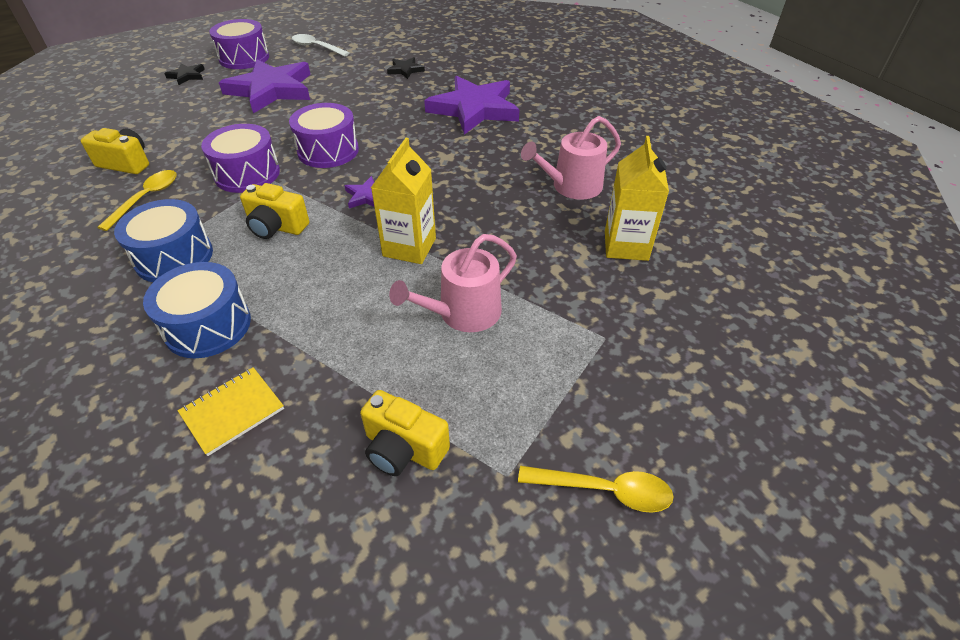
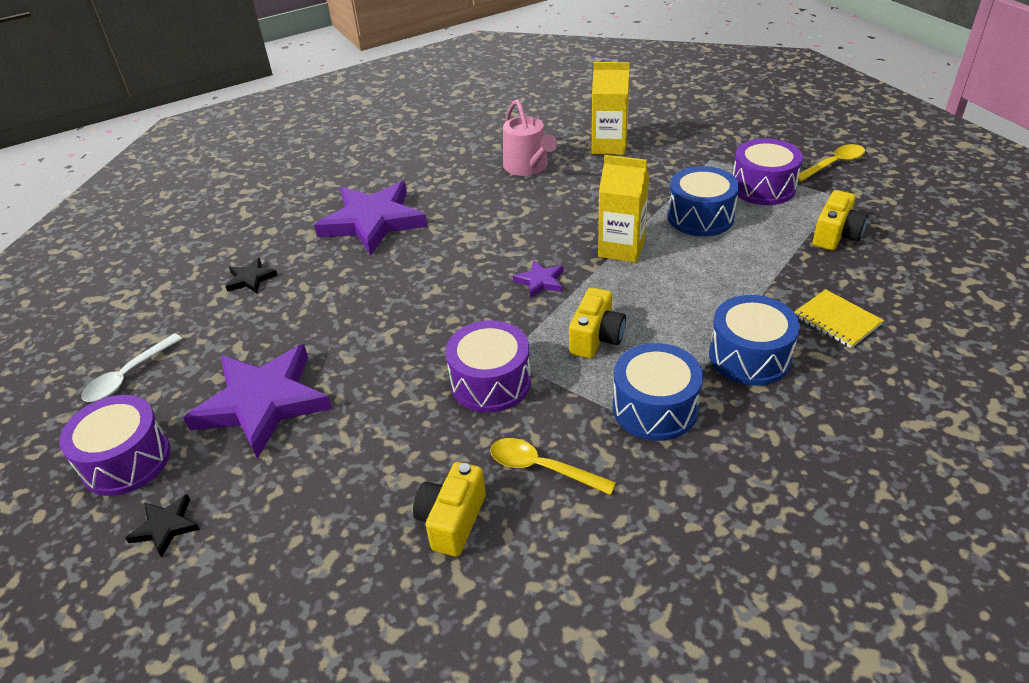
camera: 85 degrees left, 5 degrees down
purple drum [289,103,359,168] -> purple drum moved to [733,139,803,205]
pink watering can [389,234,517,332] -> blue drum [668,166,739,236]
yellow spoon [518,466,674,513] -> yellow spoon turned 45 degrees clockwise [796,144,865,182]

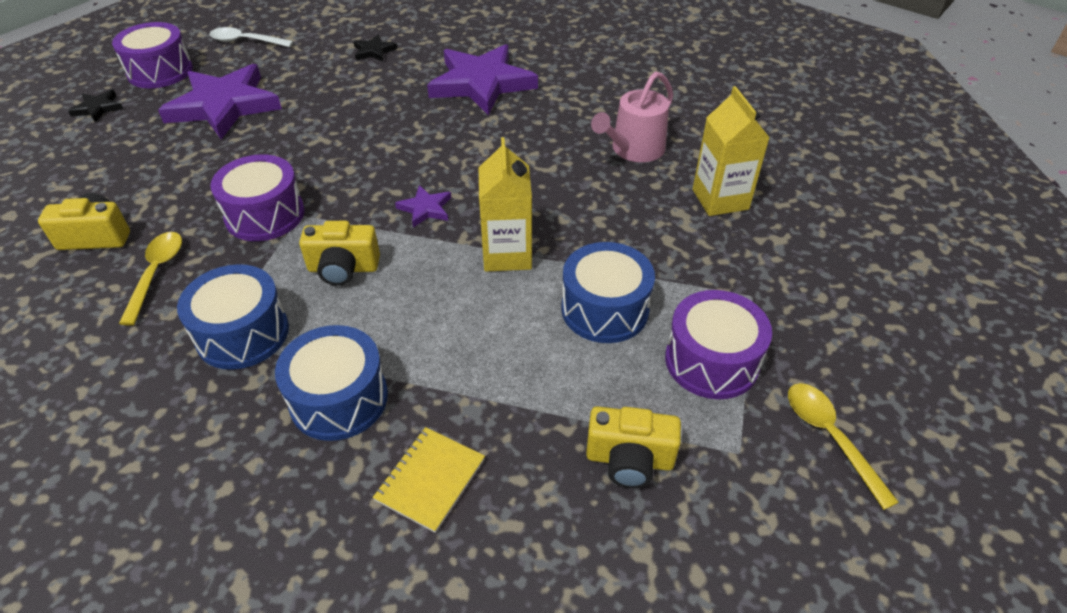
camera: 65 degrees right, 5 degrees up
yellow spoon [796,144,865,182] -> yellow spoon turned 150 degrees counterclockwise [788,383,899,510]

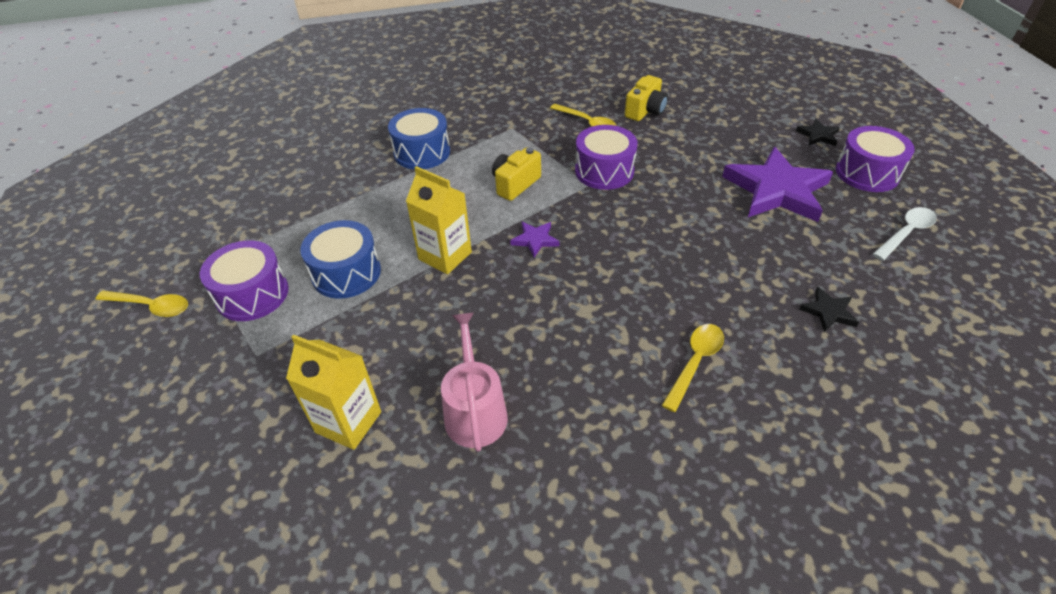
camera: 130 degrees right, 0 degrees up
blue drum [177,264,289,370] -> none
yellow notebook [373,427,485,533] -> none
purple star [427,44,538,115] -> yellow spoon [662,324,724,412]
yellow camera [586,406,681,488] -> none

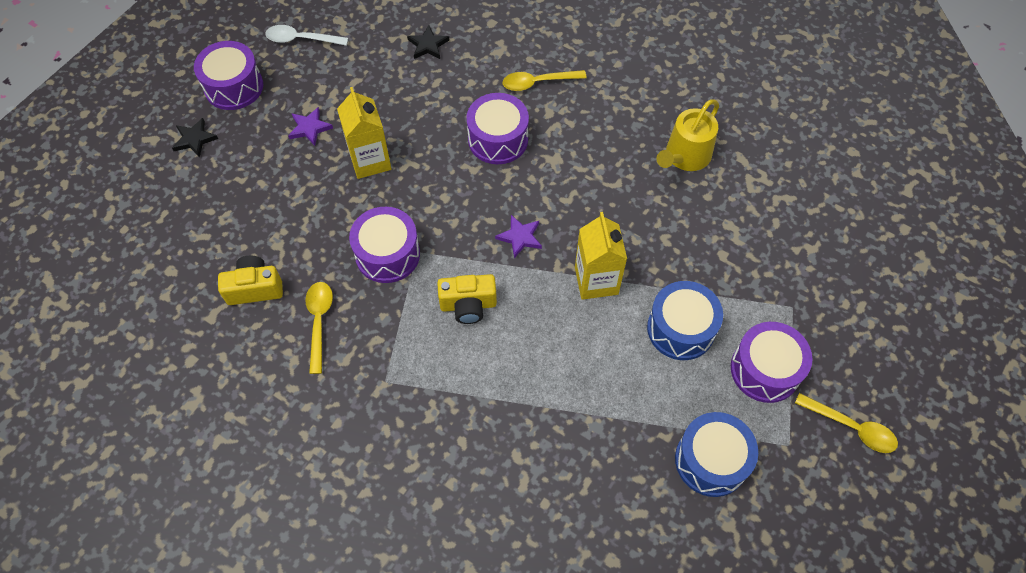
camera: 135 degrees left, 15 degrees up
yellow spoon [96,290,188,317] -> yellow spoon turned 150 degrees clockwise [795,393,898,453]
yellow carton [286,335,381,450] -> yellow carton moved to [337,87,392,179]
blue drum [388,108,450,170] -> blue drum moved to [675,412,758,497]
pink watering can [441,313,508,452] -> yellow watering can [656,99,719,171]
purple star [722,147,833,222] -> purple star [288,107,333,146], size x0.43
none -> purple drum [466,93,529,164]

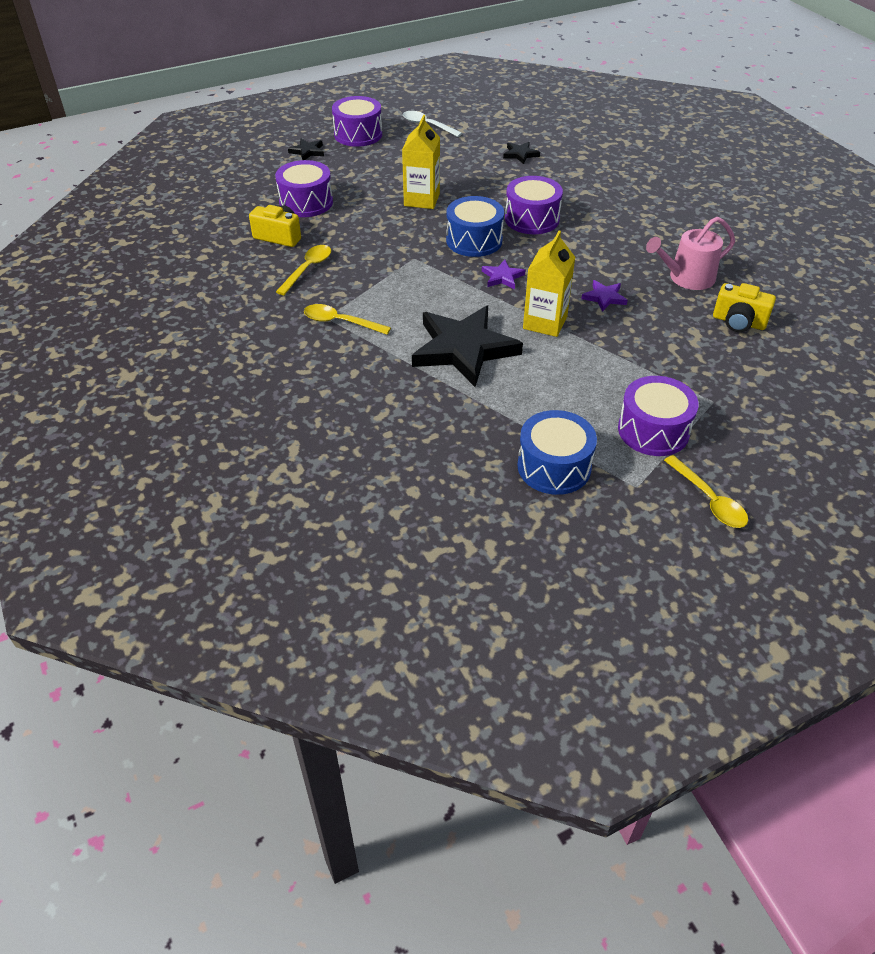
camera: 30 degrees right, 15 degrees down
purple star [288,107,333,146] -> purple star moved to [581,280,628,312]
purple drum [349,207,420,283] -> purple drum moved to [275,160,333,217]
yellow camera [437,274,497,324] -> yellow camera moved to [713,283,776,332]
yellow spoon [503,70,587,91] -> yellow spoon moved to [304,304,391,335]
blue drum [647,281,723,360] -> blue drum moved to [446,196,504,257]
yellow watering can [656,99,719,171] -> pink watering can [646,217,735,290]
none -> black star [412,306,523,387]

